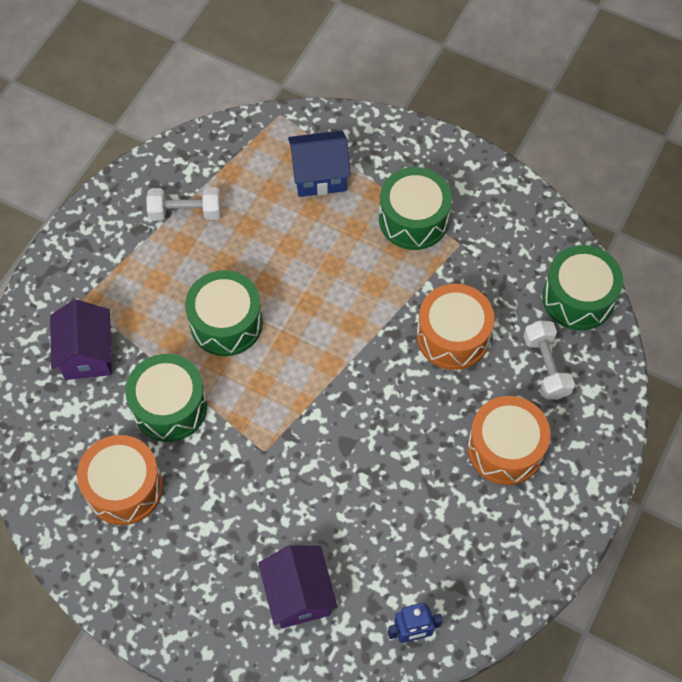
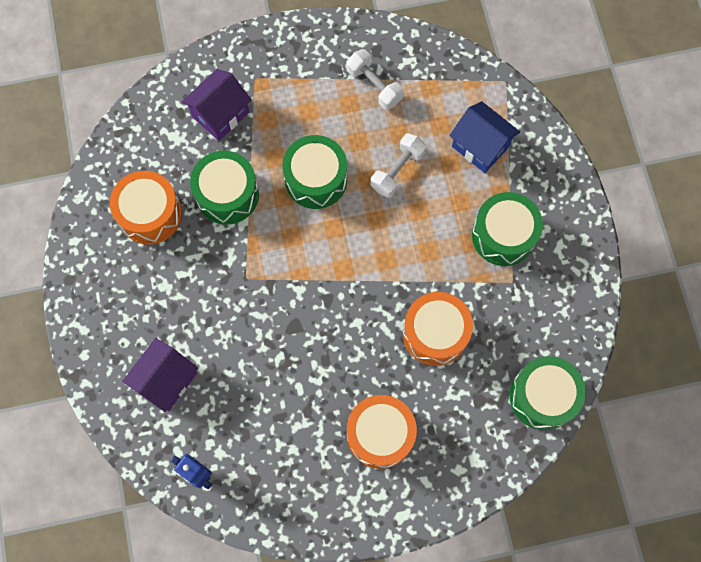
camera: 50 degrees right, 10 degrees up
white dumbbell [523,321,575,400] -> white dumbbell moved to [371,133,426,198]

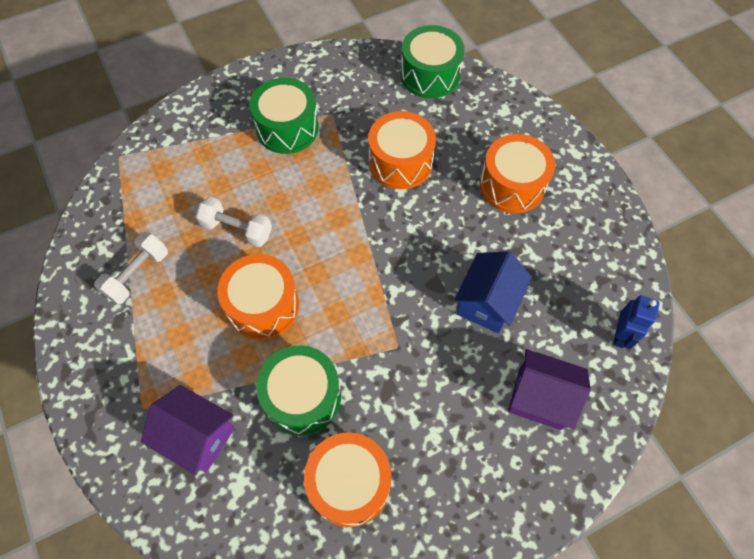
camera: 105 degrees left, 10 degrees down
green drum [282,135,347,209] -> orange drum [217,254,299,340]
blue house [449,101,520,173] -> blue house moved to [454,251,532,334]

